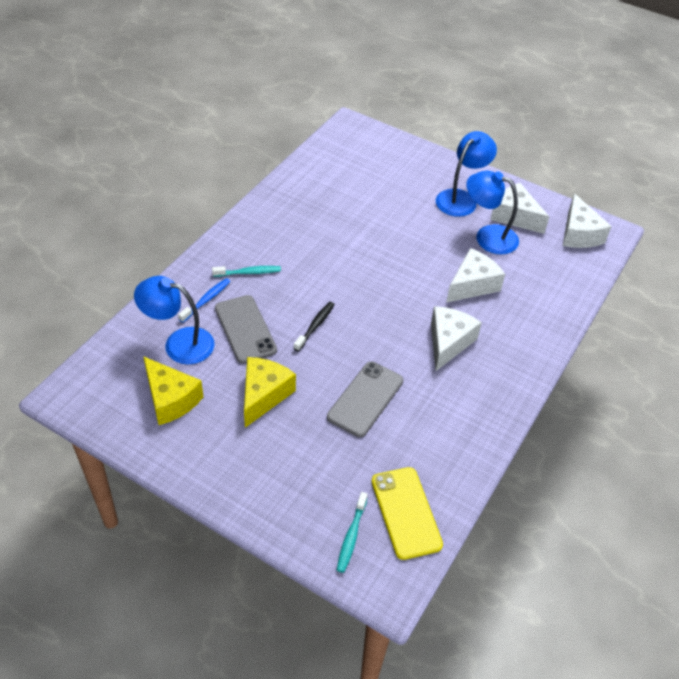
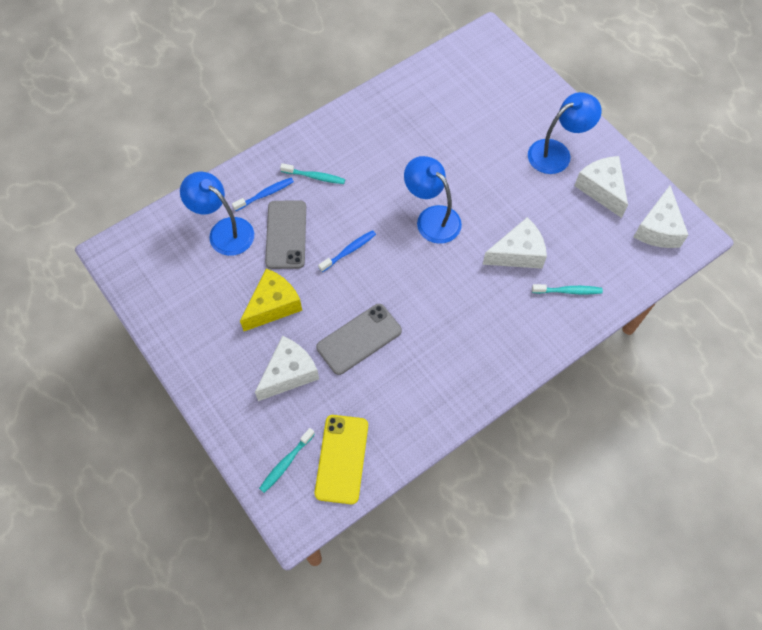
camera: 25 degrees right, 15 degrees up
yellow cheese [143,356,203,425] -> none
black toothbrush [293,302,335,352] -> blue toothbrush [318,230,376,272]
white cheese [431,306,482,371] -> white cheese moved to [255,336,319,401]
blue lamp [466,171,519,254] -> blue lamp moved to [404,156,462,244]
none -> turquoise toothbrush [532,284,603,294]

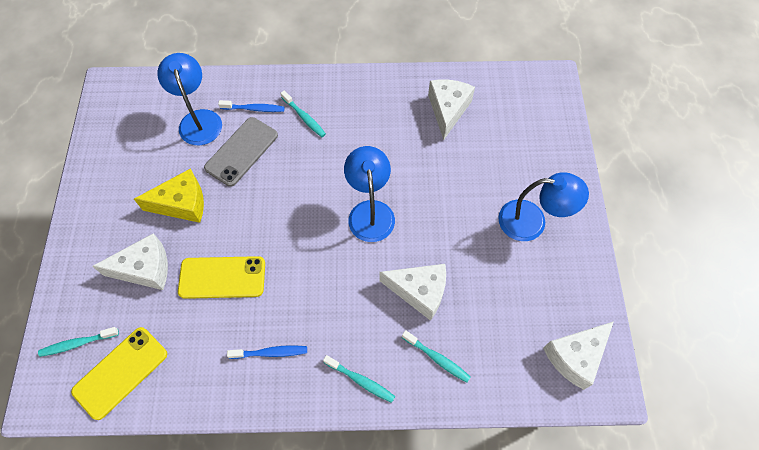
camera: 35 degrees right, 0 degrees up
grey phone [316,304,402,375] -> yellow phone [178,256,265,299]
blue toothbrush [318,230,376,272] -> blue toothbrush moved to [227,345,307,359]
white cheese [574,156,628,218] -> white cheese moved to [428,80,475,140]
none -> turquoise toothbrush [323,355,395,403]

